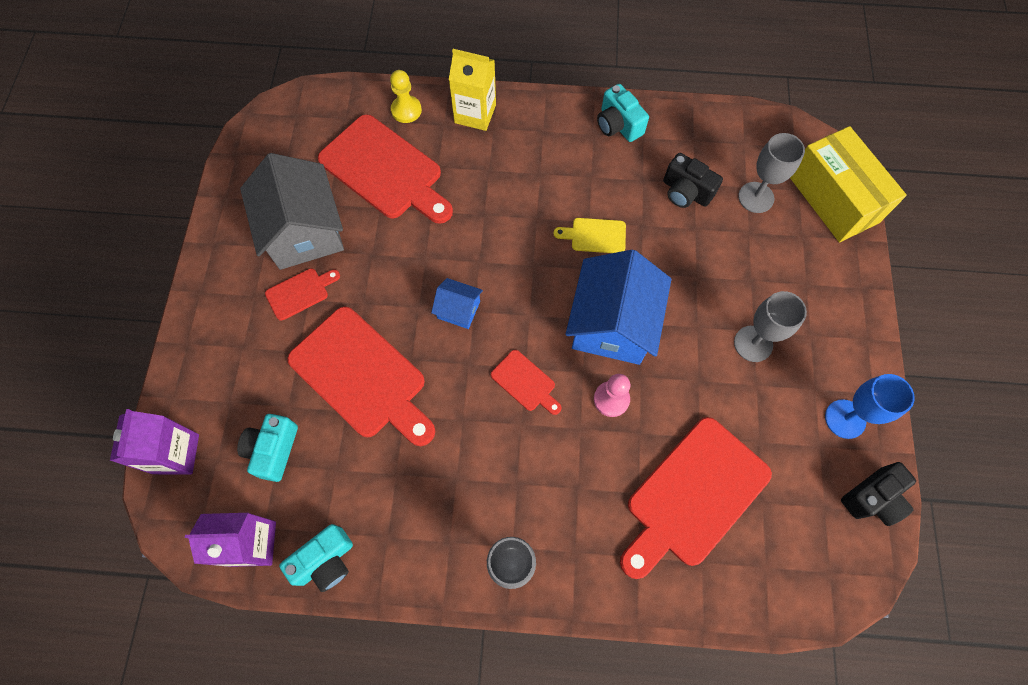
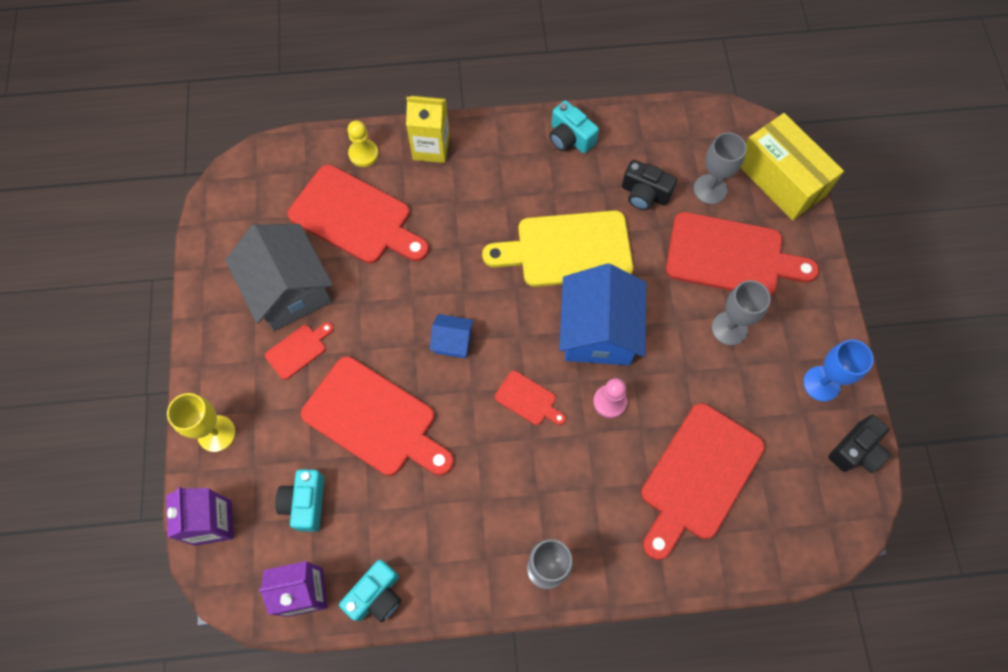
camera: 10 degrees left, 0 degrees up
yellow cutting board [554,218,626,253] -> yellow cutting board [482,210,633,287], size x2.15
none -> yellow goblet [167,393,235,452]
none -> red cutting board [666,212,819,296]

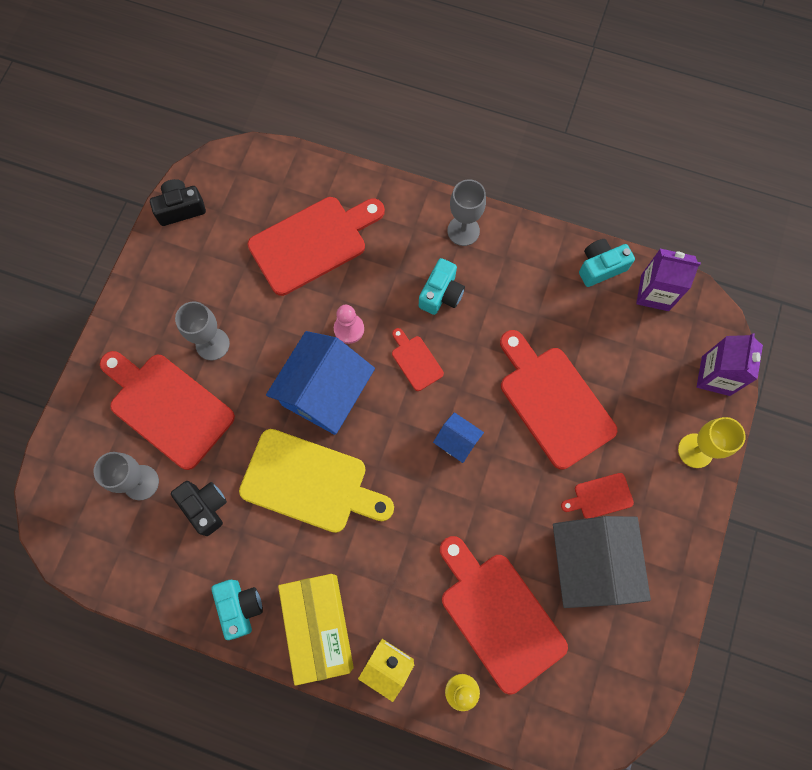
camera: 155 degrees left, 5 degrees up
turquoise camera [275,469,325,532] -> turquoise camera moved to [419,258,465,315]
yellow box [740,113,844,220] -> yellow box moved to [278,574,354,686]
blue goblet [803,340,874,402] -> none

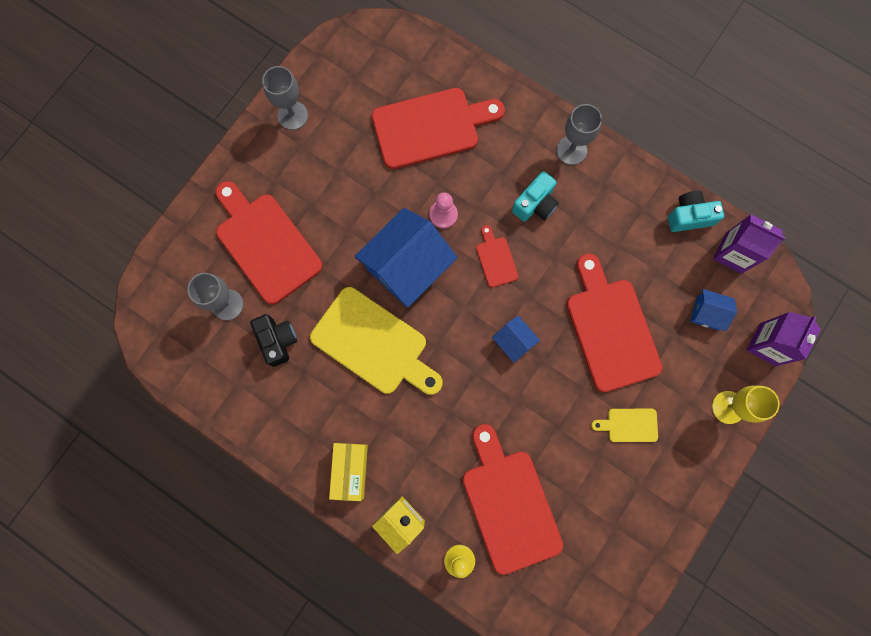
camera: 15 degrees right, 5 degrees up
black camera [150,179,206,226] -> none
grey goblet [175,301,230,360] -> grey goblet moved to [262,66,308,130]
turquoise camera [211,580,263,640] -> none
yellow box [278,574,354,686] -> yellow box [329,443,368,501], size x0.65
grey house [553,516,651,608] -> none
red cutting board [561,473,634,519] -> yellow cutting board [591,409,658,442]
none -> blue house [690,289,737,331]

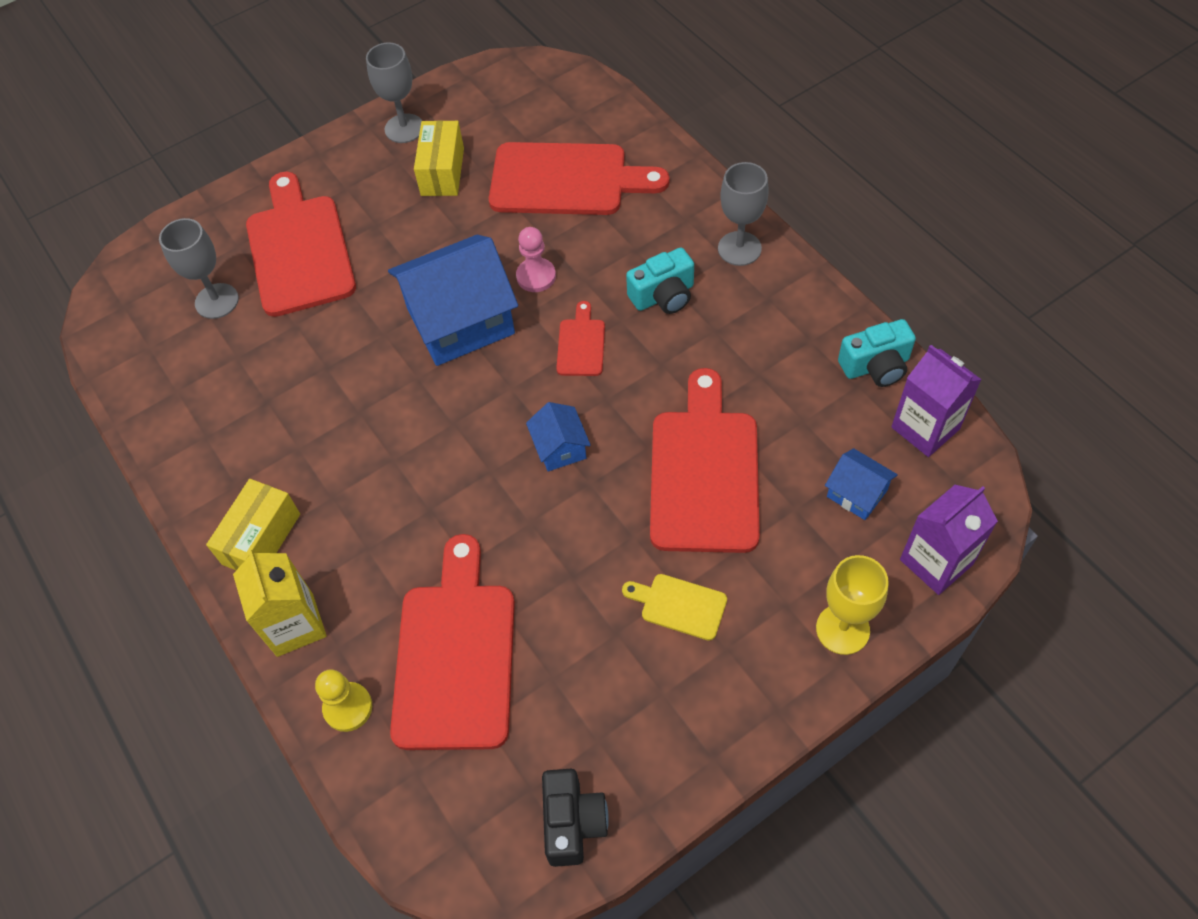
camera: 25 degrees right, 20 degrees down
black camera [250,314,297,367] -> black camera moved to [542,769,609,867]
yellow cutting board [310,287,443,395] -> none
turquoise camera [668,191,724,232] -> turquoise camera turned 150 degrees clockwise [838,319,916,387]
none -> yellow box [414,120,464,196]

